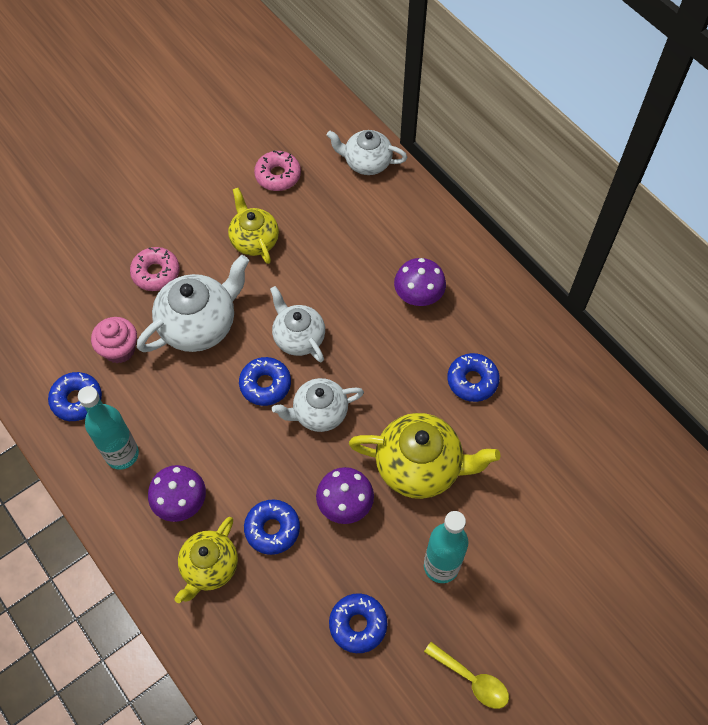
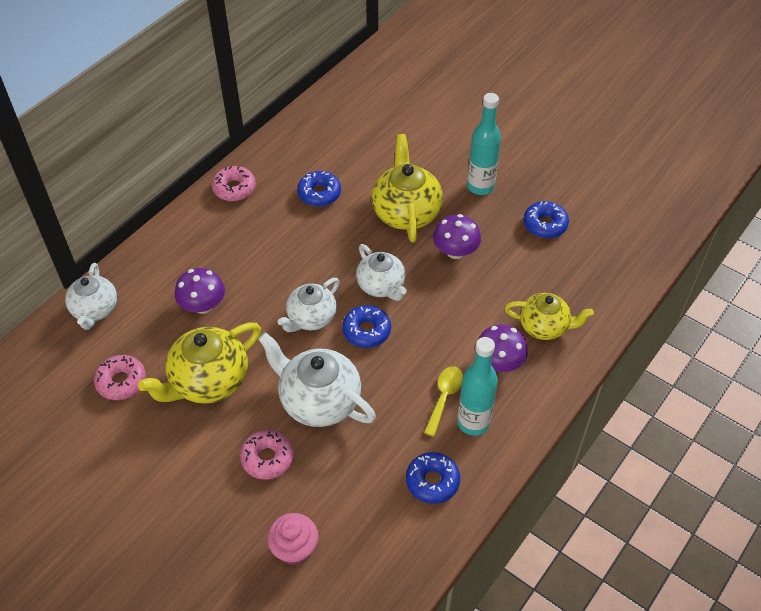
camera: 105 degrees left, 10 degrees down
pink cupcake [91,317,137,363] -> pink cupcake moved to [267,513,318,565]
yellow teapot [228,187,279,264] -> yellow teapot [138,323,261,404], size x1.53
blue donut [244,499,300,555] -> none
purple mushroom [394,258,446,306] -> purple mushroom moved to [175,268,225,314]
yellow spoon [424,642,509,709] -> yellow spoon moved to [424,366,463,437]
none -> pink donut [212,166,256,201]

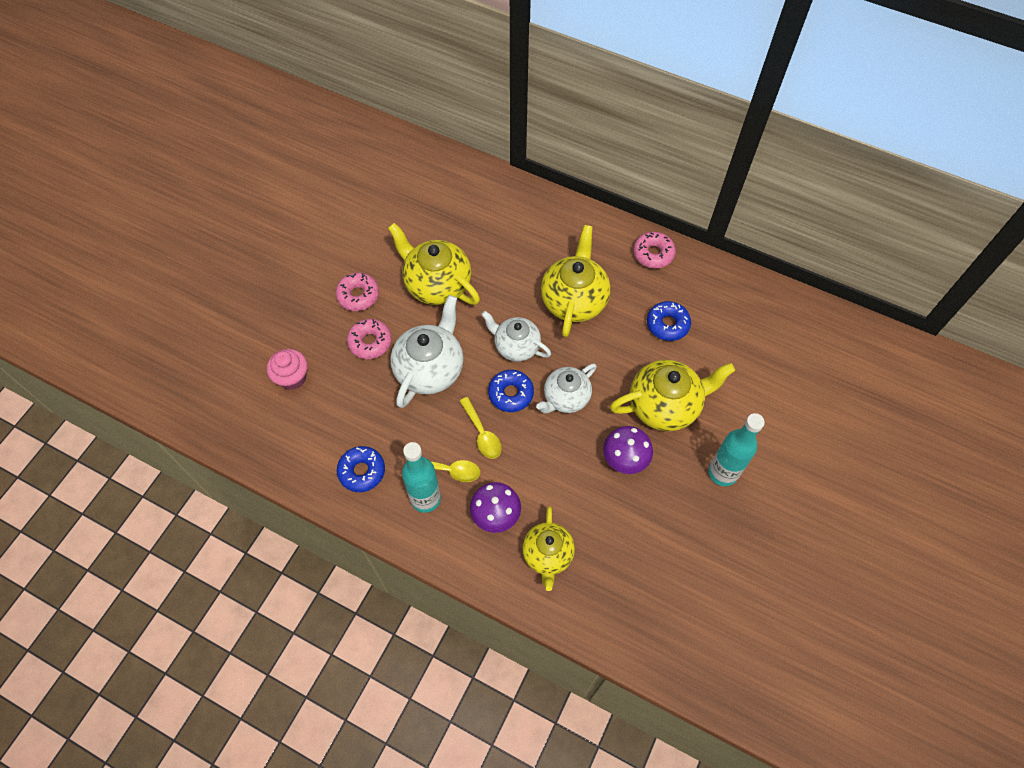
camera: 80 degrees right, 10 degrees up
white teapot [65,263,117,330] -> none
pink donut [94,355,146,400] -> pink donut moved to [335,273,379,311]
purple mushroom [175,268,225,314] -> none
blue donut [523,201,569,238] -> none
none -> yellow spoon [460,397,502,459]
none -> yellow teapot [541,225,610,337]

